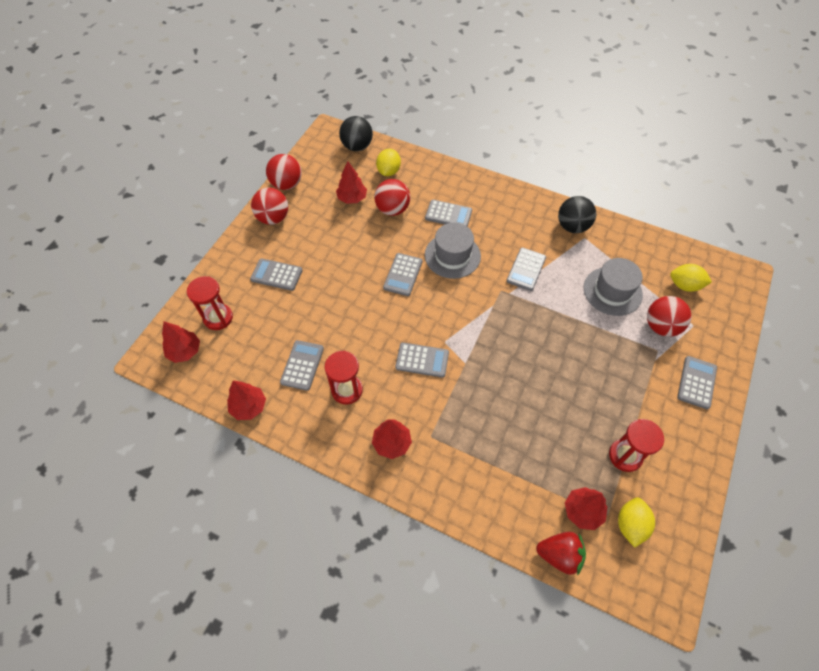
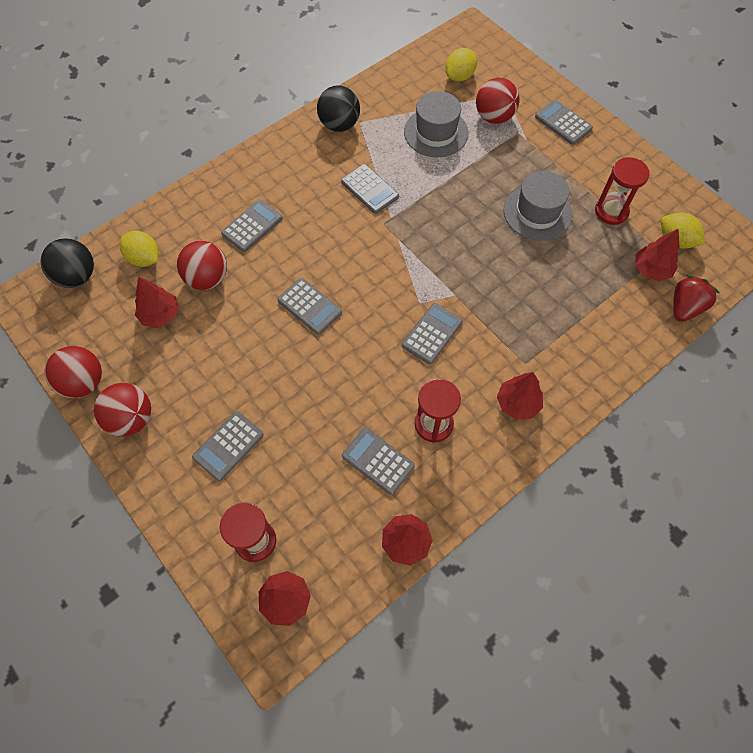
camera: 65 degrees left, 5 degrees up
grey hat [425,223,481,279] -> grey hat moved to [503,171,573,241]

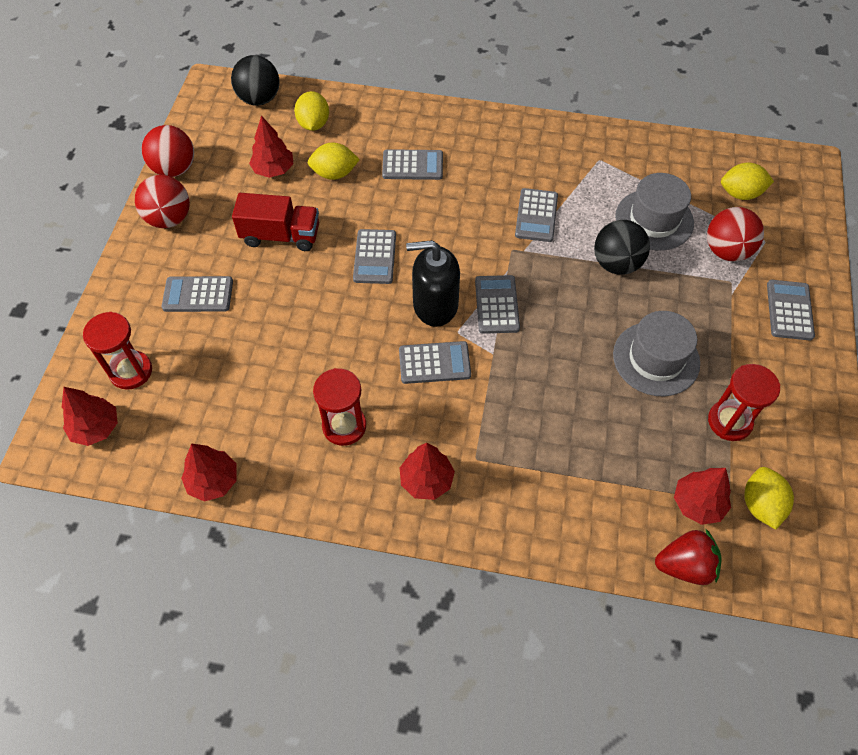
camera: 50 degrees right, 5 degrees down
red ball [177,240,227,290] -> yellow lemon [308,143,360,180]
black ball [317,86,360,132] -> black ball moved to [594,220,650,274]
grey calculator [342,428,415,495] -> grey calculator moved to [475,275,520,334]
none -> red truck [232,193,319,251]
none -> black soap dispenser [406,240,460,327]

